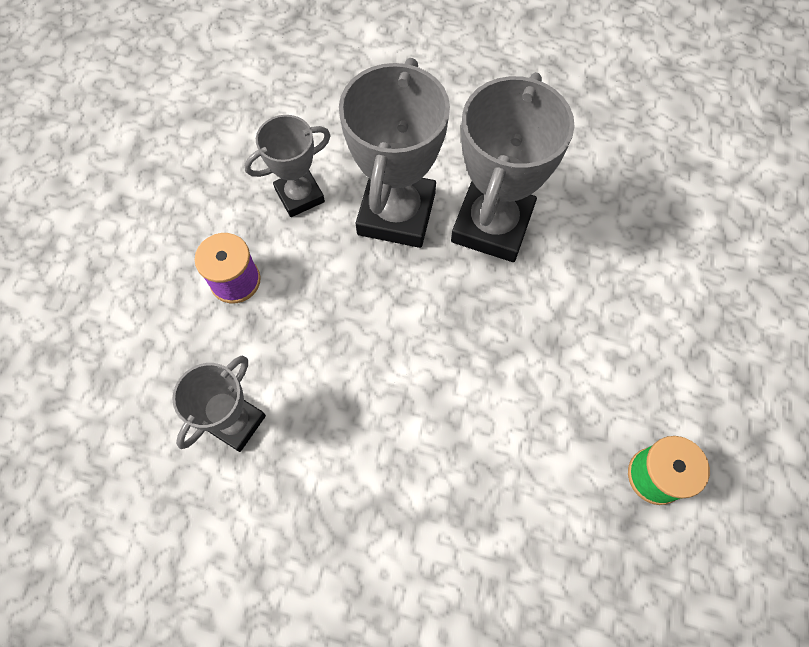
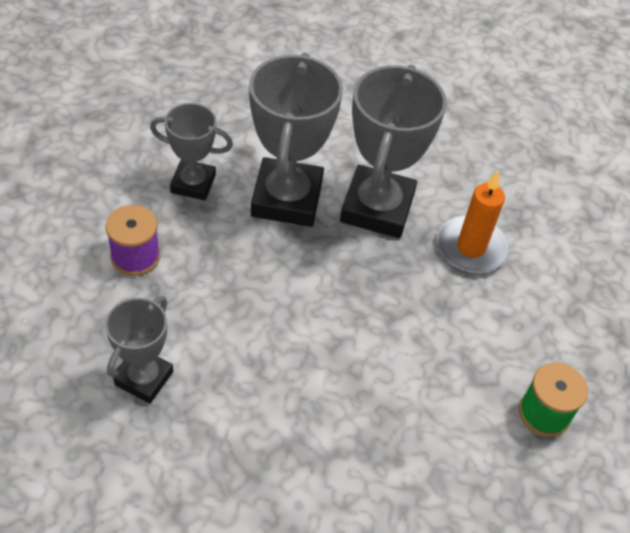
camera: 10 degrees left, 15 degrees down
grey trophy [244,115,331,217] -> grey trophy turned 45 degrees clockwise [150,103,233,200]
none -> orange candle [436,171,509,274]

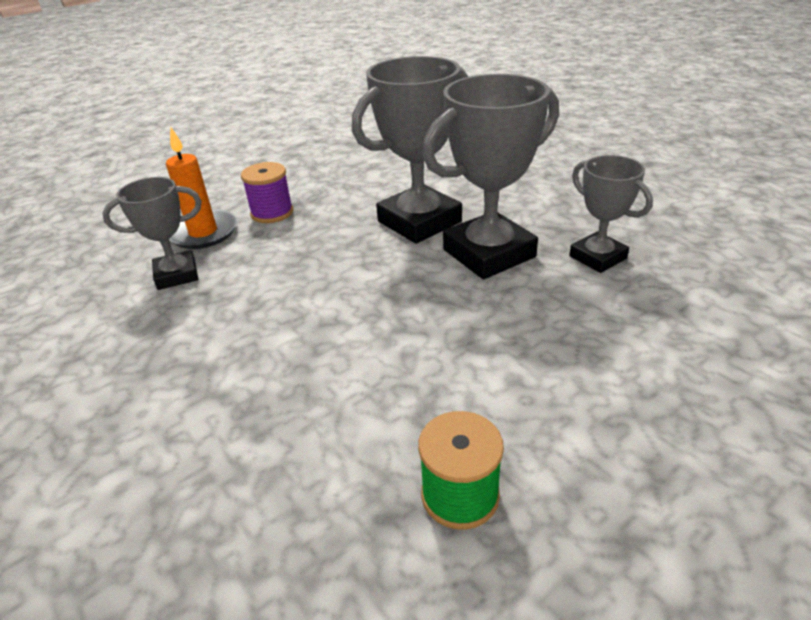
camera: 50 degrees right, 15 degrees down
grey trophy [150,103,233,200] -> grey trophy moved to [569,155,653,273]
orange candle [436,171,509,274] -> orange candle moved to [166,128,237,249]

